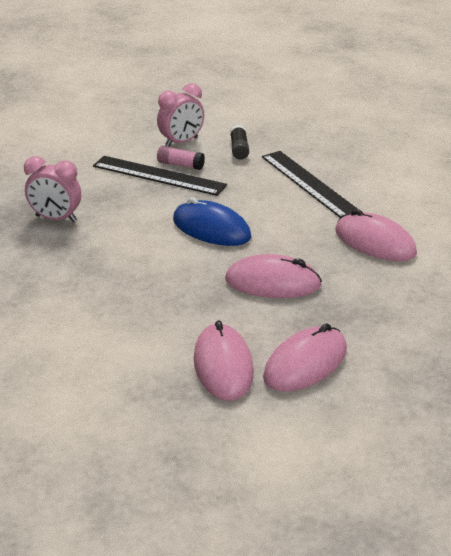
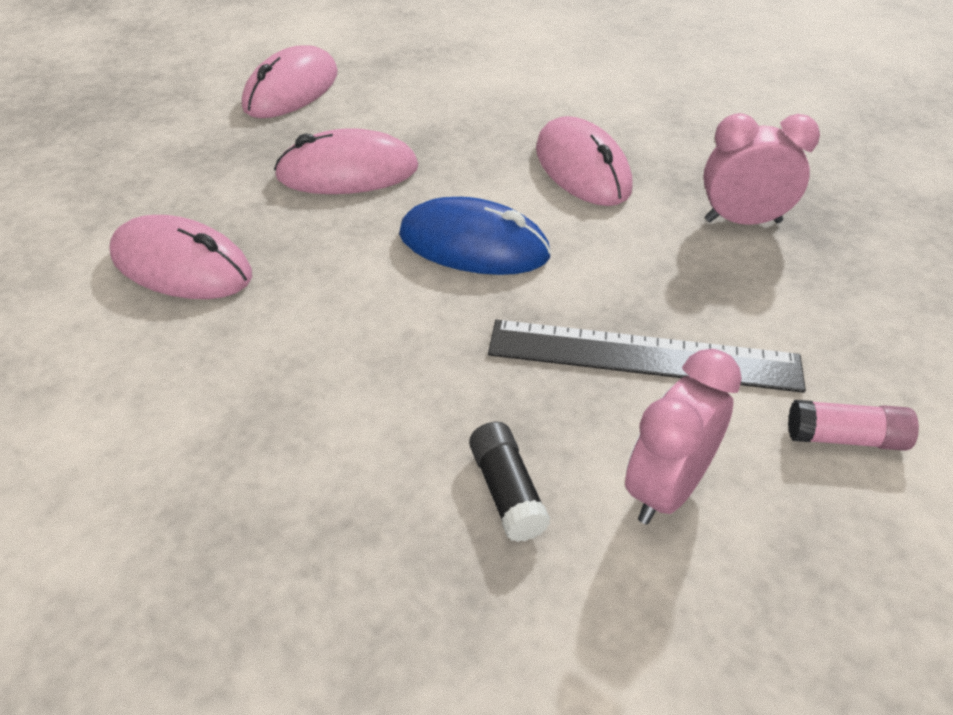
camera: 165 degrees right, 10 degrees up
pink glue stick [157,146,205,170] -> pink glue stick moved to [788,400,919,451]
pink mouse [194,320,254,401] -> pink mouse moved to [536,116,633,206]
black ruler [262,151,358,217] -> none

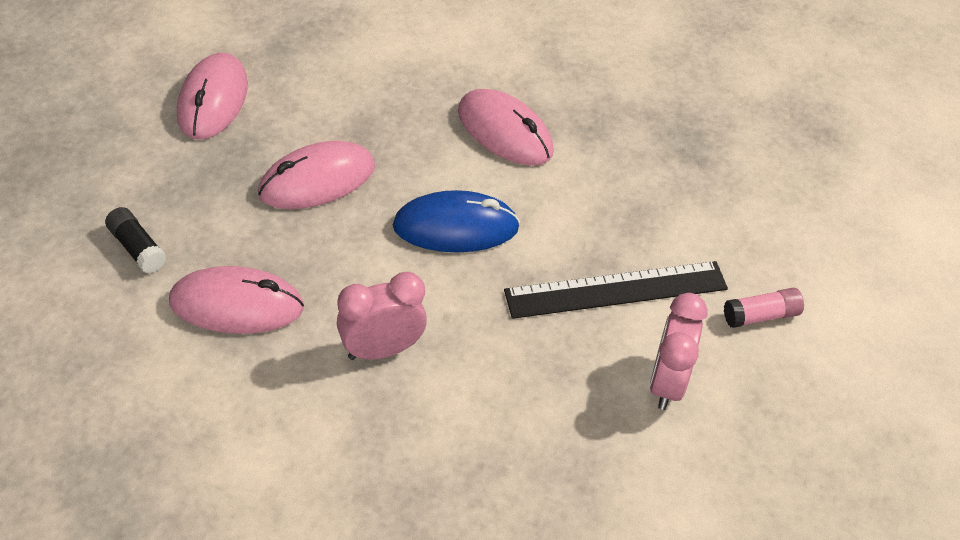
camera: 25 degrees left, 5 degrees up
black glue stick [469,421,550,542] -> black glue stick moved to [105,207,167,273]
pink clock [703,113,820,225] -> pink clock moved to [337,272,427,360]

